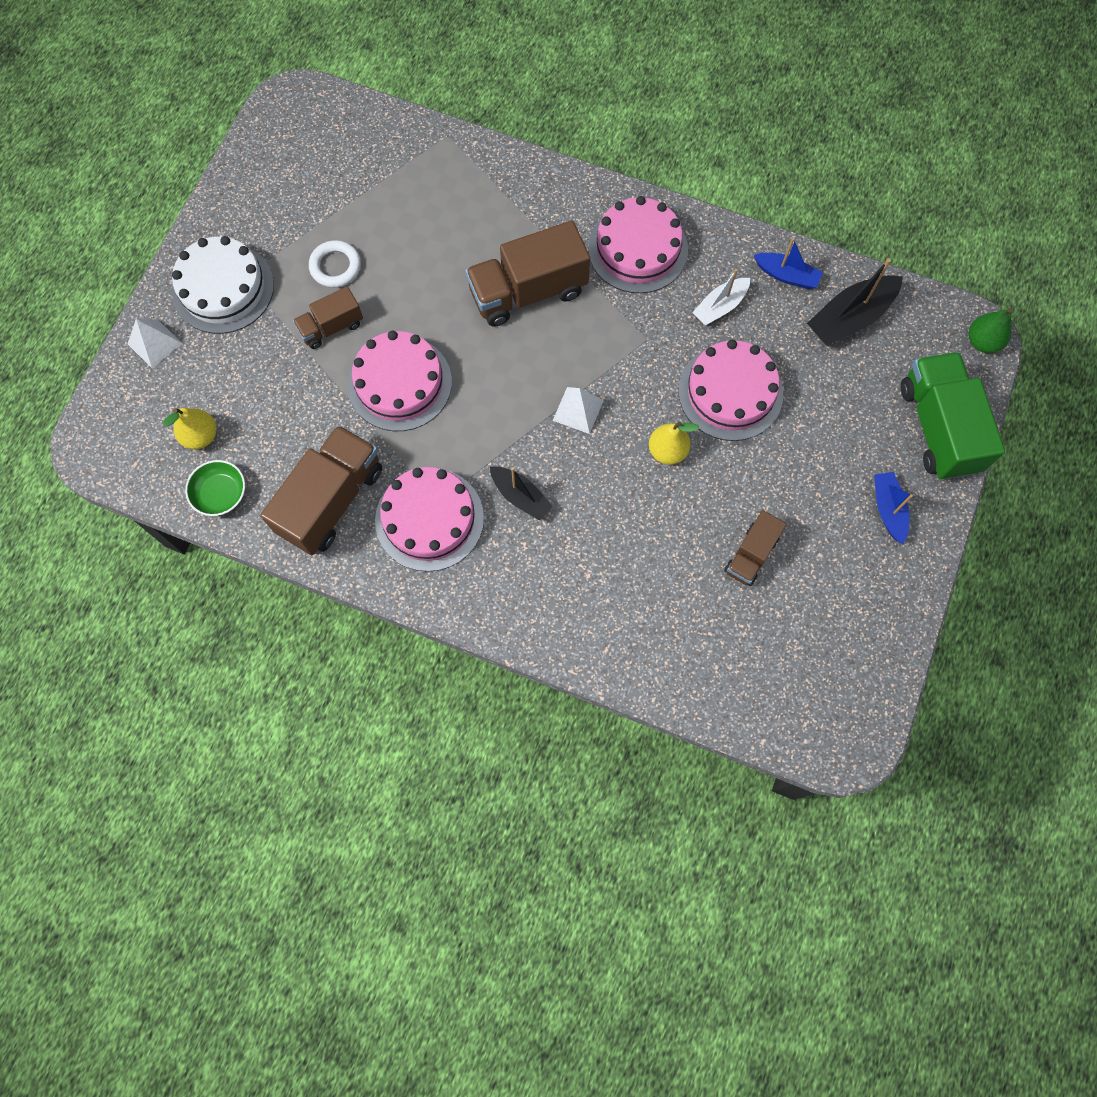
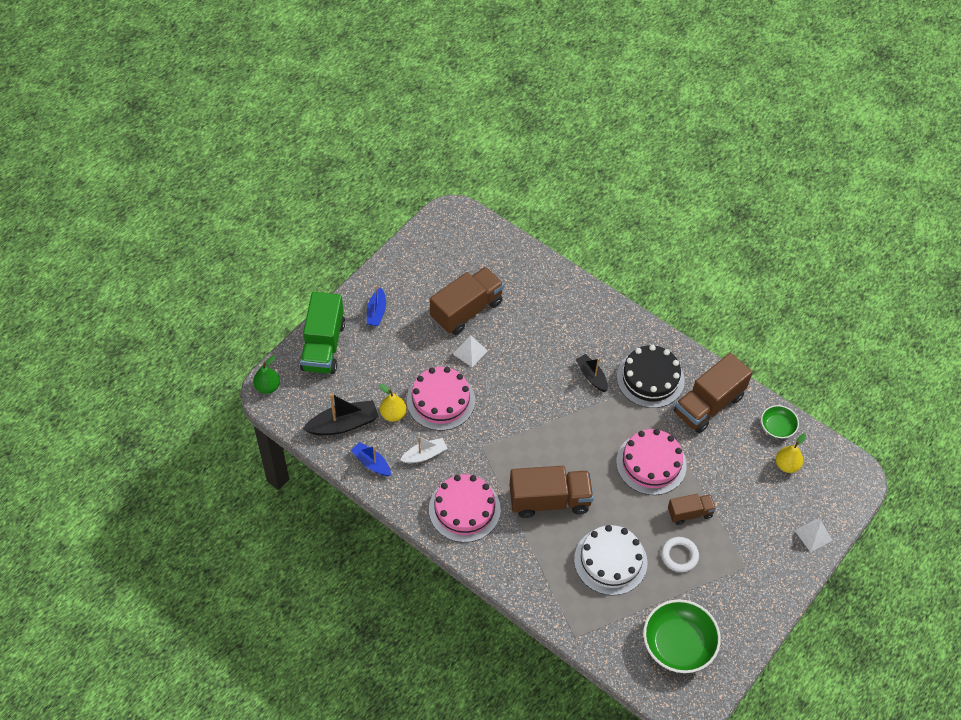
camera: 165 degrees left, 15 degrees down
white cake [172,236,274,334] -> white cake moved to [574,525,647,596]
pink cake [375,467,484,572] -> black cake [617,345,685,408]
white pyramid [553,387,604,434] -> white pyramid moved to [453,335,488,367]
yellow pear [649,422,699,465] -> yellow pear moved to [380,384,407,422]
brown truck [724,510,786,586] -> brown truck [430,267,504,335], size x1.81
none -> green bowl [643,599,721,673]

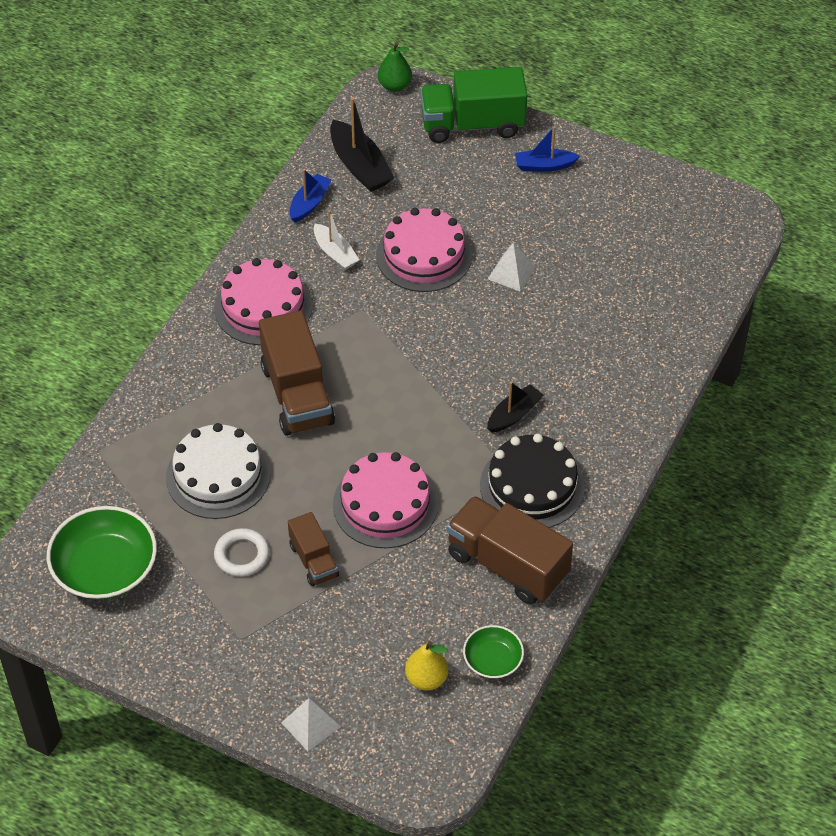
camera: 80 degrees right, 5 degrees down
yellow pear [380,384,407,422] -> none
brown truck [430,267,504,335] -> none

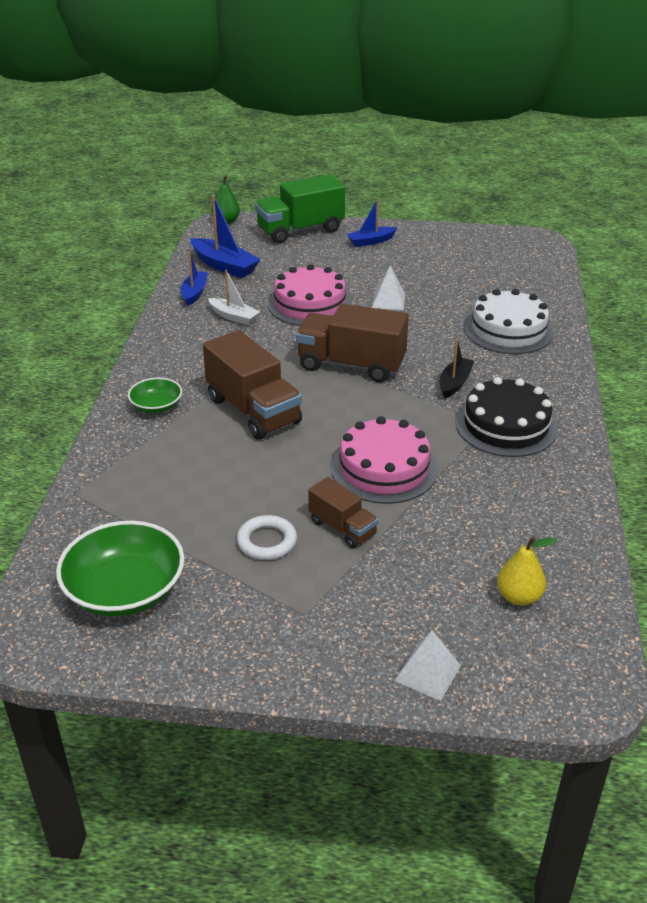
camera: 20 degrees left, 15 degrees down
white cake [166,423,271,519] -> white cake moved to [464,289,554,354]
pink cake [214,258,312,345] -> none
black boat [330,97,394,192] -> blue boat [190,195,261,278]
brown truck [446,496,573,605] -> brown truck moved to [296,304,409,382]
green bowl [463,625,524,679] -> green bowl moved to [128,378,182,413]

